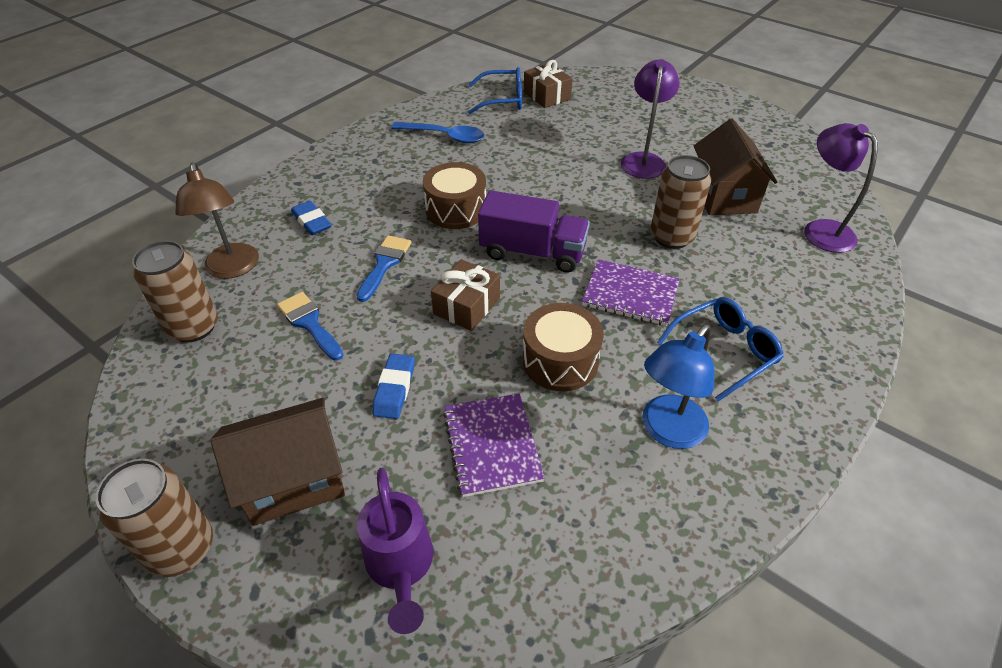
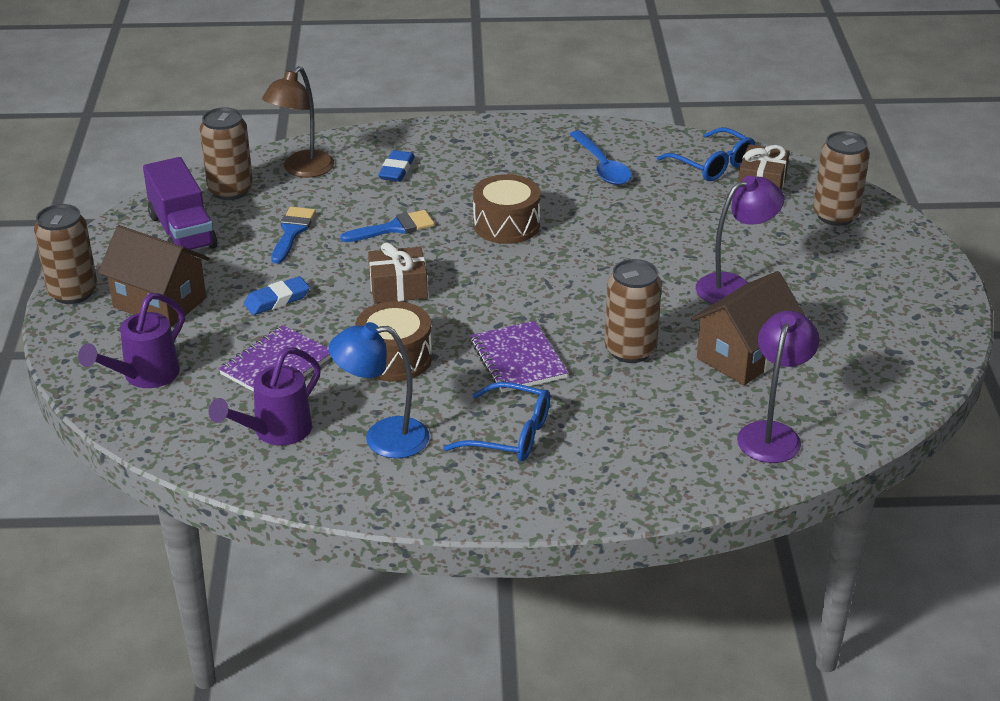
camera: 50 degrees right, 10 degrees down
purple truck [478,190,590,273] -> purple truck moved to [143,157,217,251]
none -> purple watering can [209,347,321,446]
none -> brown can [813,131,870,226]

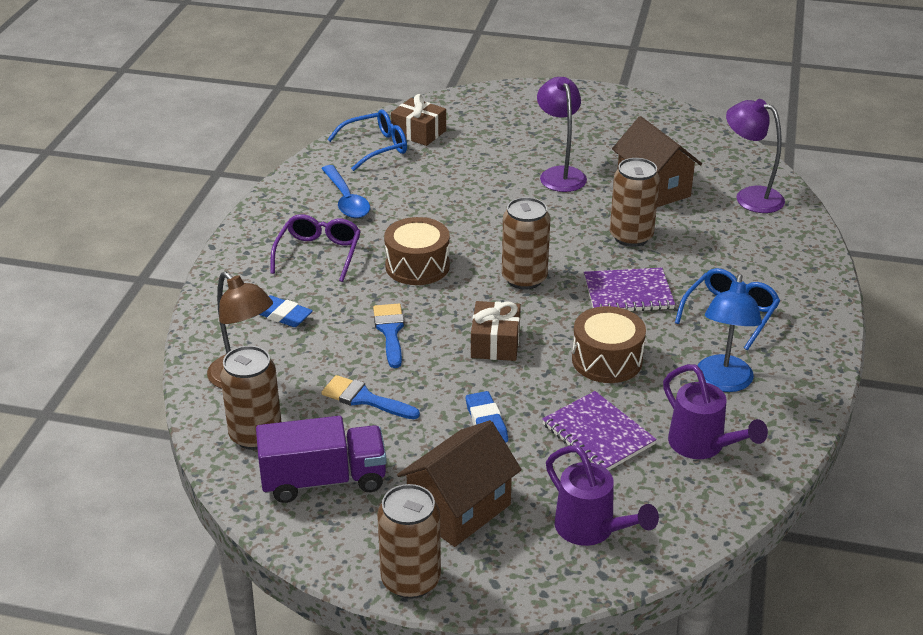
camera: 75 degrees left, 0 degrees up
blue spoon [569,131,632,185] -> blue spoon turned 75 degrees clockwise [321,165,370,218]
brown can [813,131,870,226] -> brown can moved to [502,197,550,290]
none -> purple glasses [270,214,361,282]

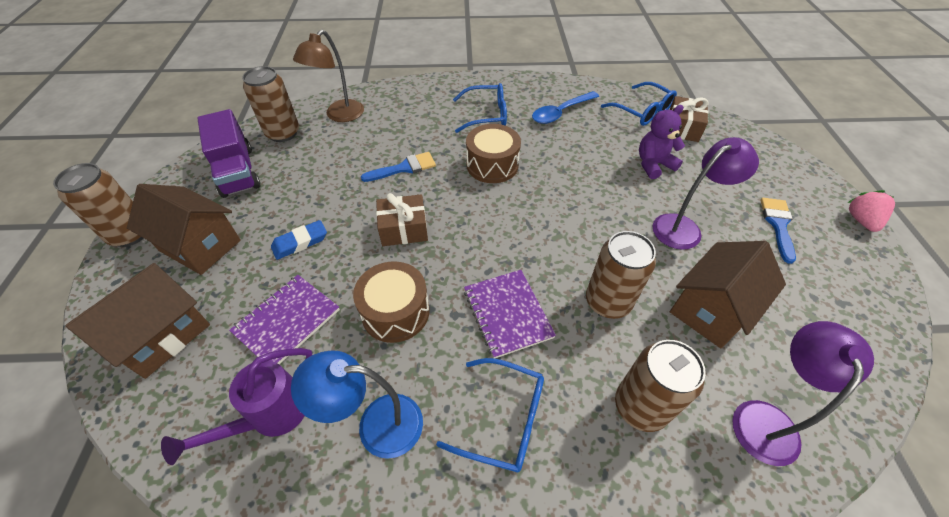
camera: 75 degrees right, 15 degrees up
blue eraser [259,295,313,327] -> none
purple glasses [270,214,361,282] -> blue glasses [453,83,507,133]
blue brush [321,375,420,419] -> blue brush moved to [761,198,796,264]
brown can [502,197,550,290] -> brown can moved to [615,340,706,432]
purple watering can [546,445,659,546] -> brown house [65,263,210,379]
none -> purple teddy bear [639,105,685,179]
none -> pink strawberry [847,190,895,232]

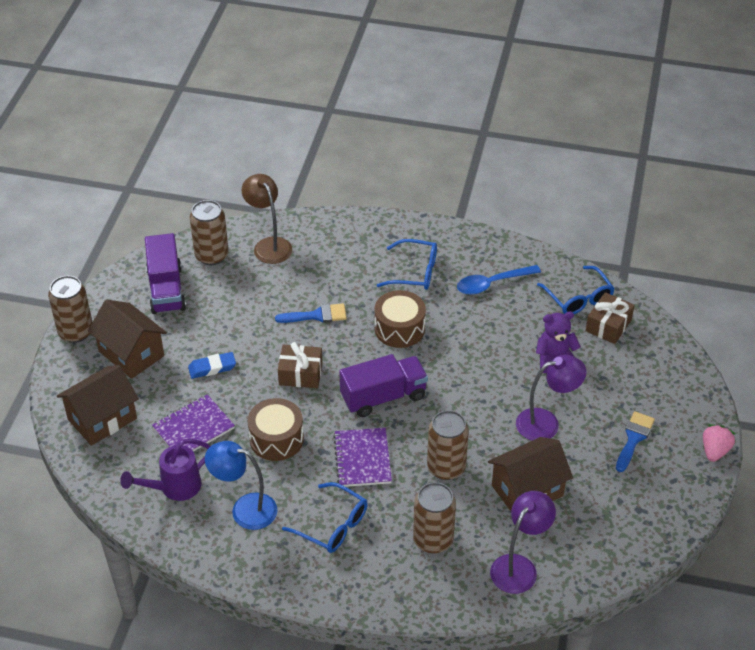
camera: 15 degrees right, 5 degrees down
brown lamp [293,30,364,122] -> brown lamp turned 105 degrees clockwise [242,174,292,264]
none -> purple truck [339,354,428,417]

